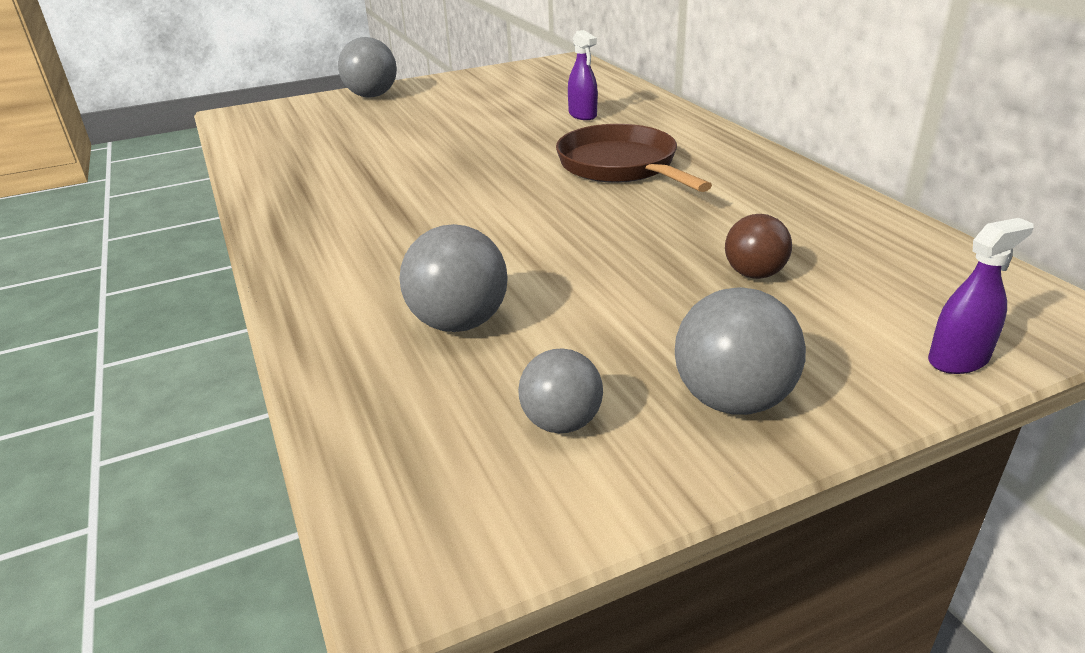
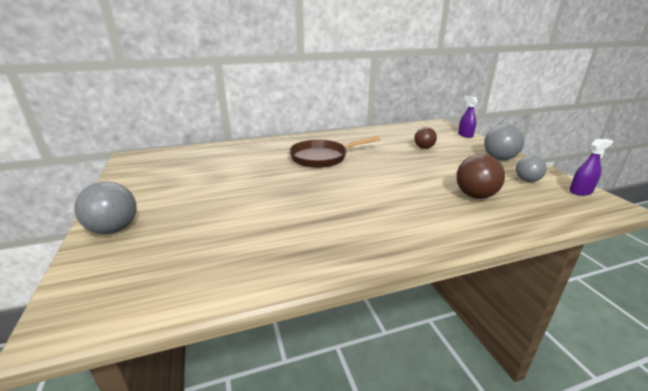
camera: 85 degrees left, 5 degrees down
grey ball [399,224,508,332] -> brown ball [456,154,505,199]
purple spray bottle [568,30,598,120] -> purple spray bottle moved to [569,139,613,196]

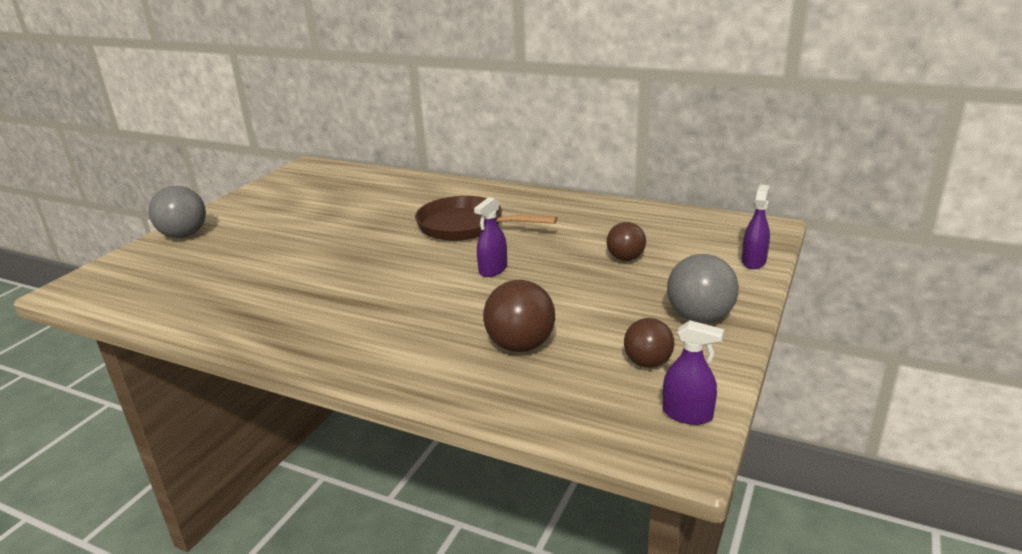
camera: 45 degrees right, 0 degrees up
grey ball [516,156,547,182] -> brown ball [624,318,674,368]
none -> purple spray bottle [474,197,507,277]

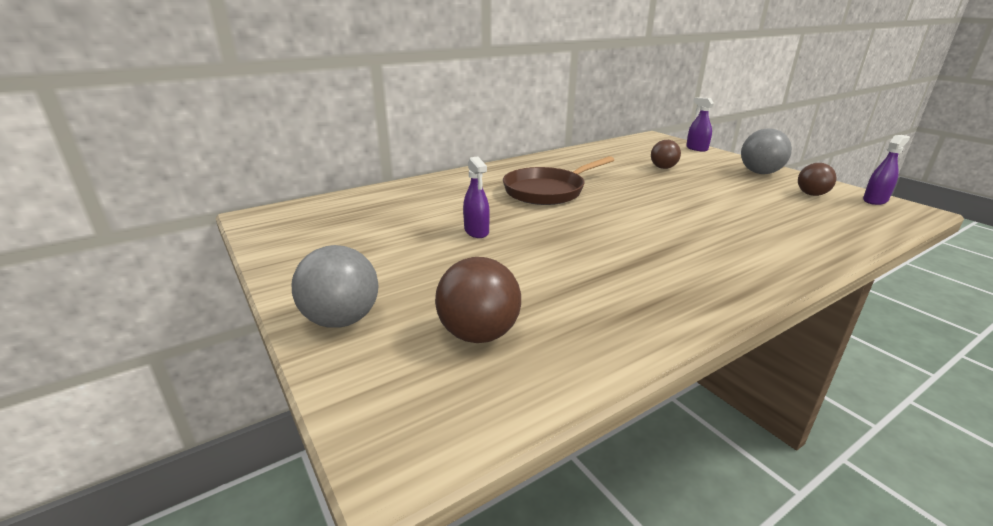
camera: 60 degrees left, 0 degrees up
purple spray bottle [474,197,507,277] -> purple spray bottle moved to [463,157,490,238]
brown ball [483,280,555,352] -> brown ball moved to [435,257,521,343]

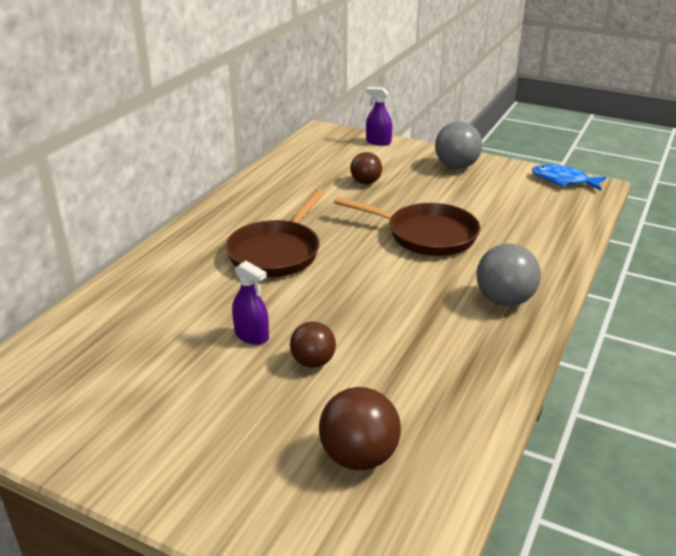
camera: 30 degrees left, 5 degrees up
grey ball [292,245,378,328] -> grey ball moved to [477,244,541,306]
brown ball [798,163,837,196] -> brown ball moved to [290,321,336,368]
purple spray bottle [863,135,910,205] -> blue fish [532,164,606,190]
none -> brown pan [334,197,480,256]

